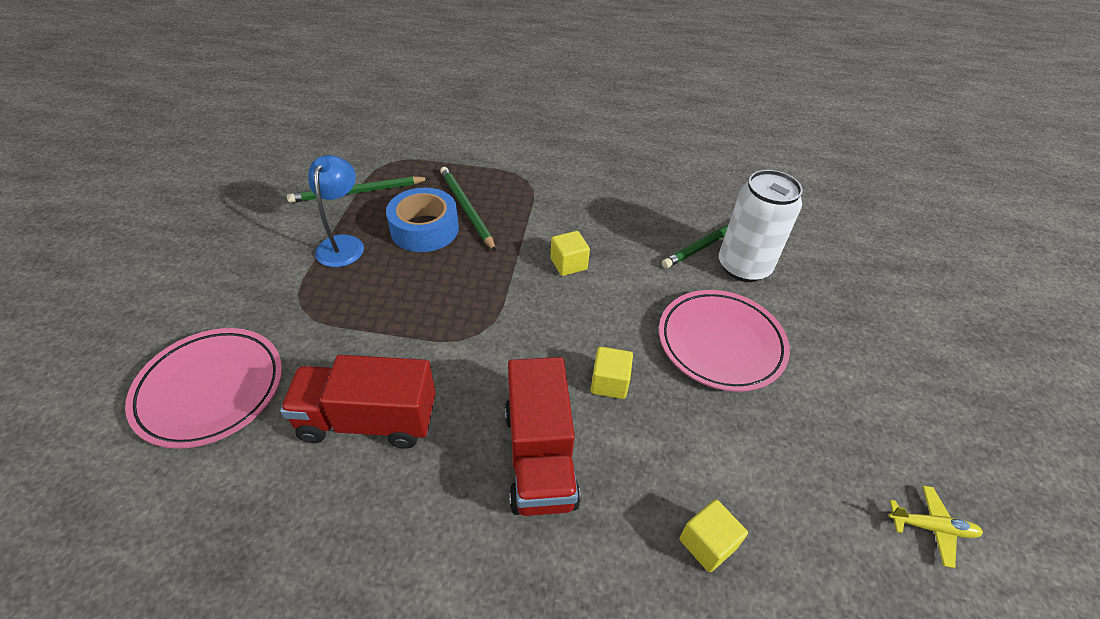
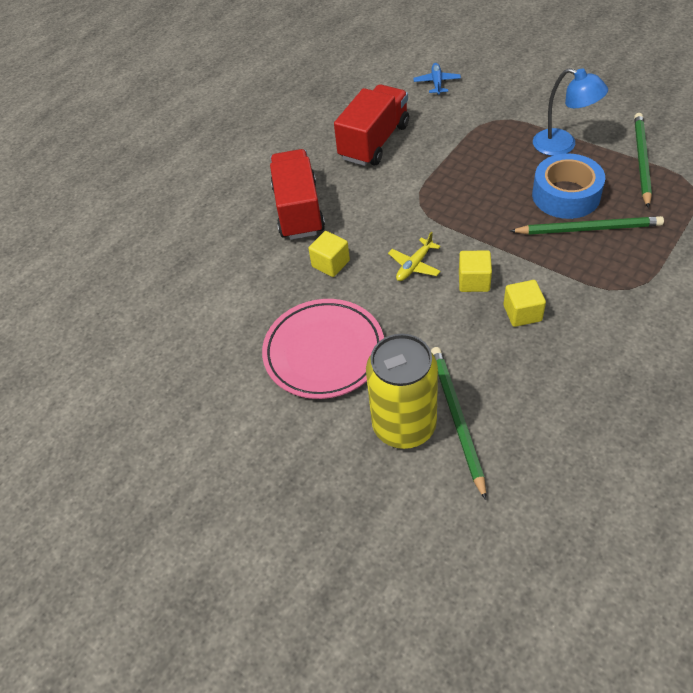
camera: 125 degrees right, 5 degrees up
pink plate [125,328,282,449] -> blue plane [413,63,461,95]
red truck [505,357,581,516] -> red truck turned 60 degrees clockwise [270,149,325,240]
yellow cube [680,499,748,572] -> yellow cube moved to [503,280,546,327]
white can [719,170,803,282] -> yellow can [366,334,438,449]
yellow plane [889,485,983,568] -> yellow plane moved to [388,232,441,281]

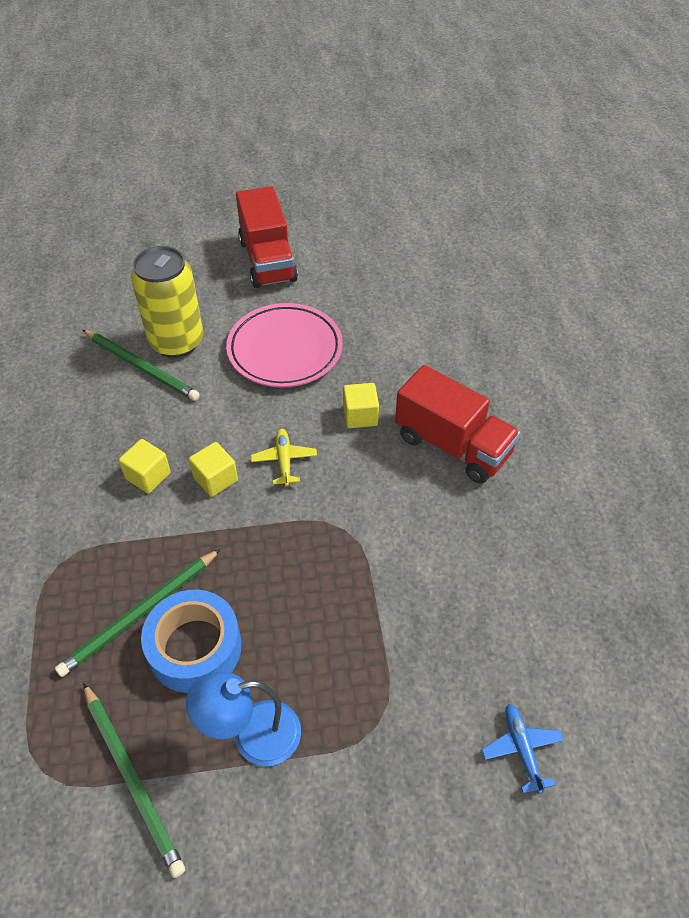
camera: 130 degrees right, 0 degrees up
red truck [334,84,409,166] -> red truck moved to [236,186,298,288]
blue plane [413,63,461,95] -> blue plane turned 150 degrees counterclockwise [482,704,564,794]

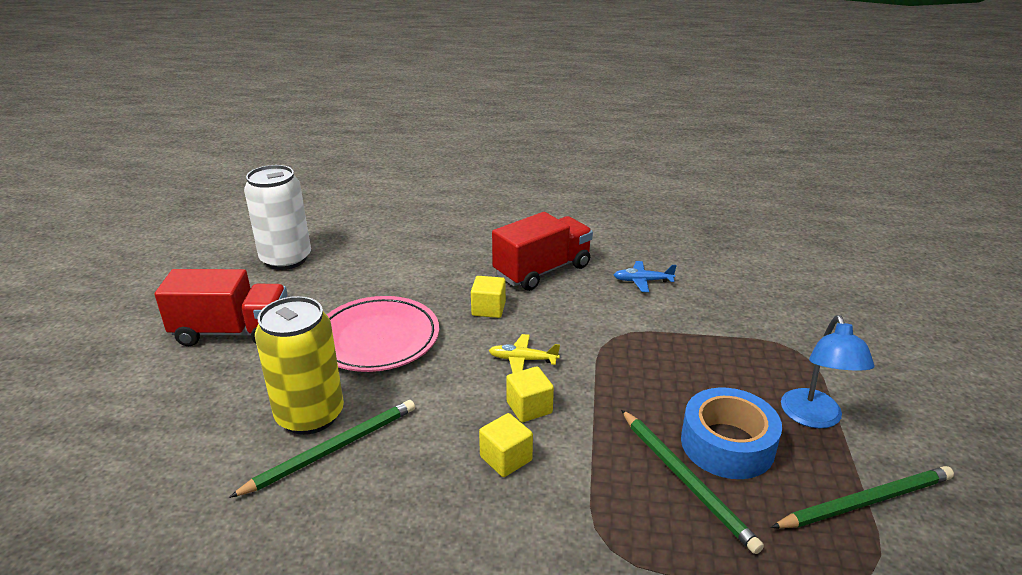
camera: 75 degrees left, 20 degrees down
blue plane [482,704,564,794] -> blue plane moved to [614,261,677,292]
none -> white can [244,165,311,270]

